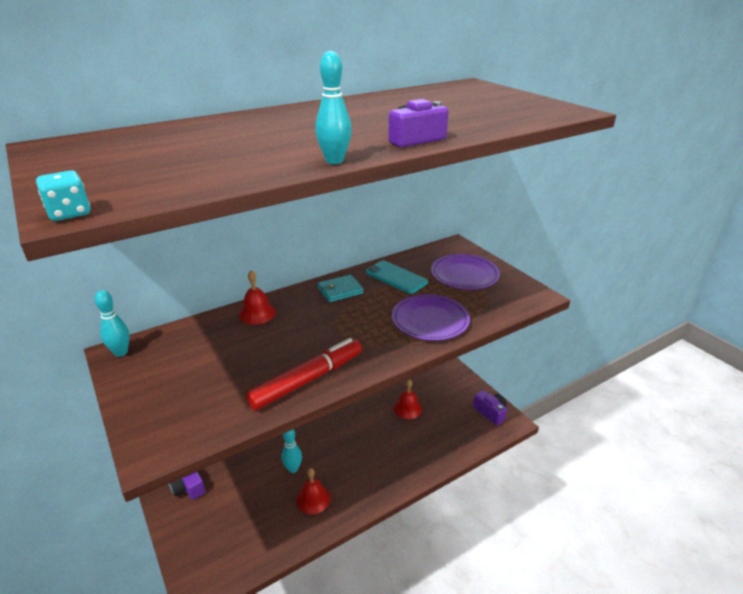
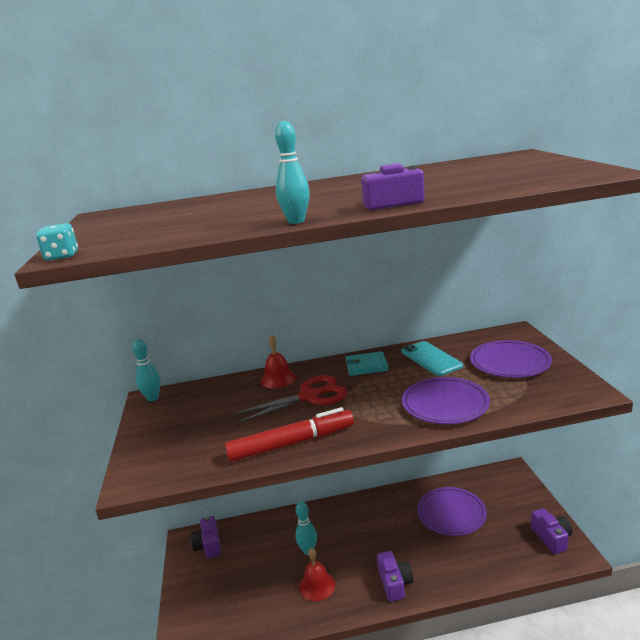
camera: 25 degrees right, 10 degrees down
red bell [394,379,422,419] -> purple plate [417,487,487,536]
none -> red scissors [231,375,348,424]
none -> purple camera [377,551,414,602]

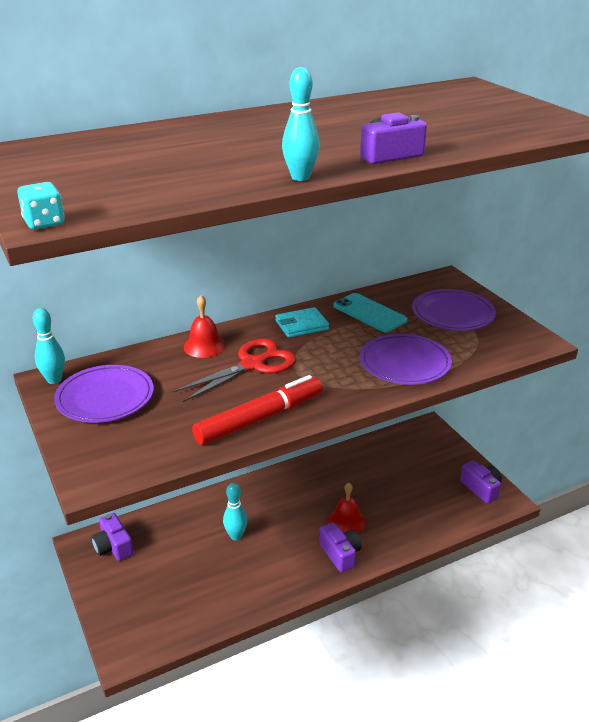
camera: 20 degrees left, 10 degrees up
red bell [299,548,335,601] -> red bell moved to [328,483,365,533]
purple plate [417,487,487,536] -> purple plate moved to [54,365,154,423]

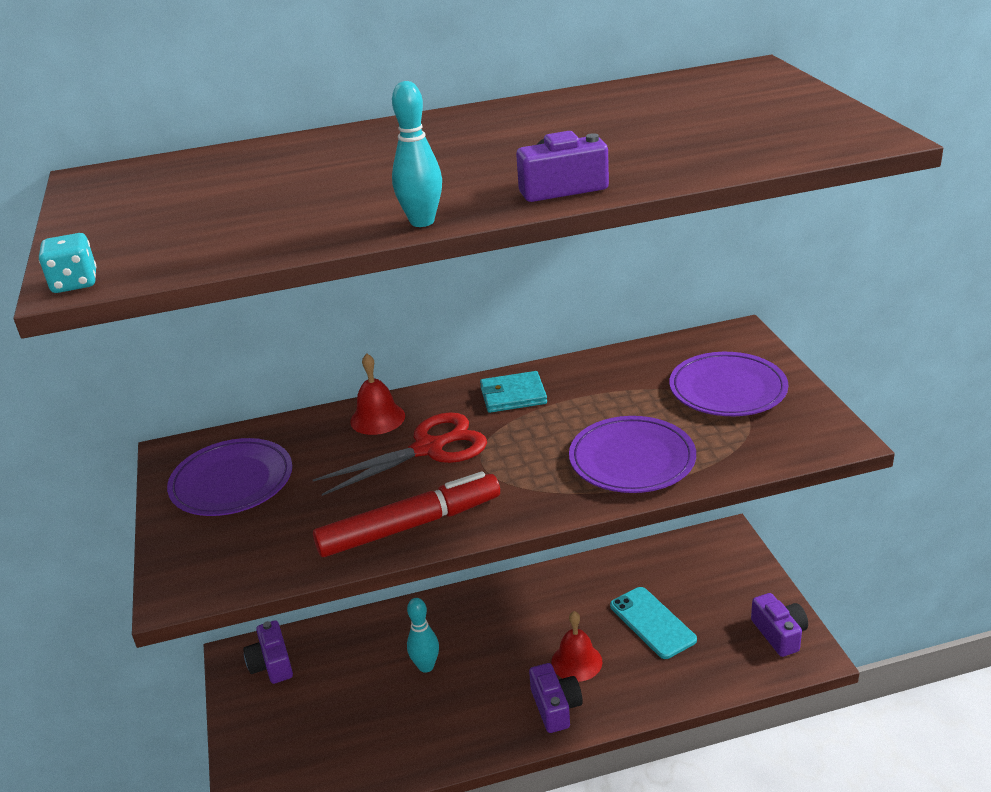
camera: 15 degrees right, 0 degrees up
turquoise bowling pin [33,308,65,384] -> none
turquoise phone [333,293,407,332] -> turquoise phone moved to [610,587,697,659]

